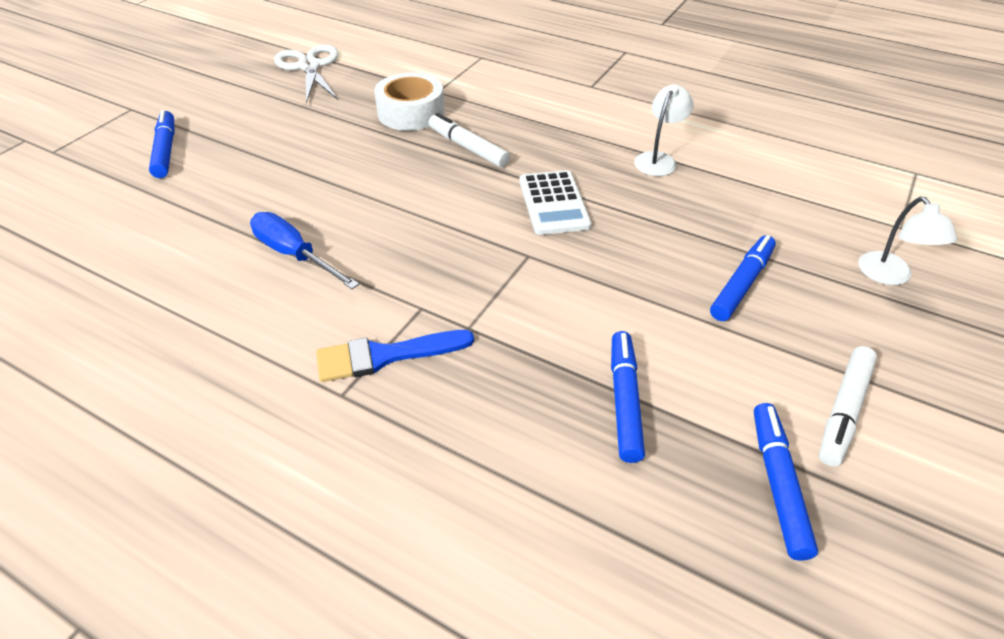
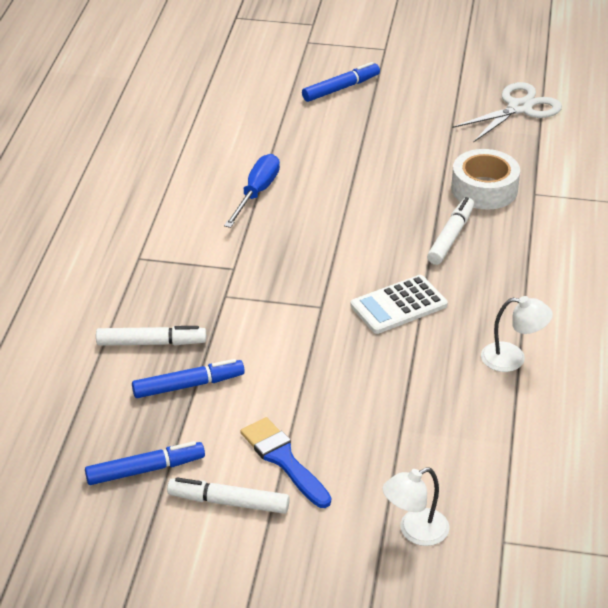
camera: 70 degrees right, 5 degrees down
blue brush [316,330,474,382] -> blue brush moved to [240,417,331,508]
blue marker [710,235,776,321] -> none
none -> white marker [96,326,206,346]

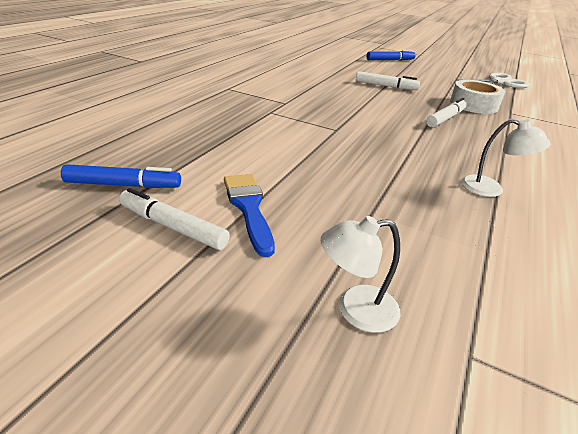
camera: 15 degrees right, 5 degrees down
white marker [96,326,206,346] -> white marker moved to [356,71,420,90]
blue marker [132,359,245,398] -> none
blue screwdriver [224,154,280,228] -> none
white calculator [350,275,448,334] -> none

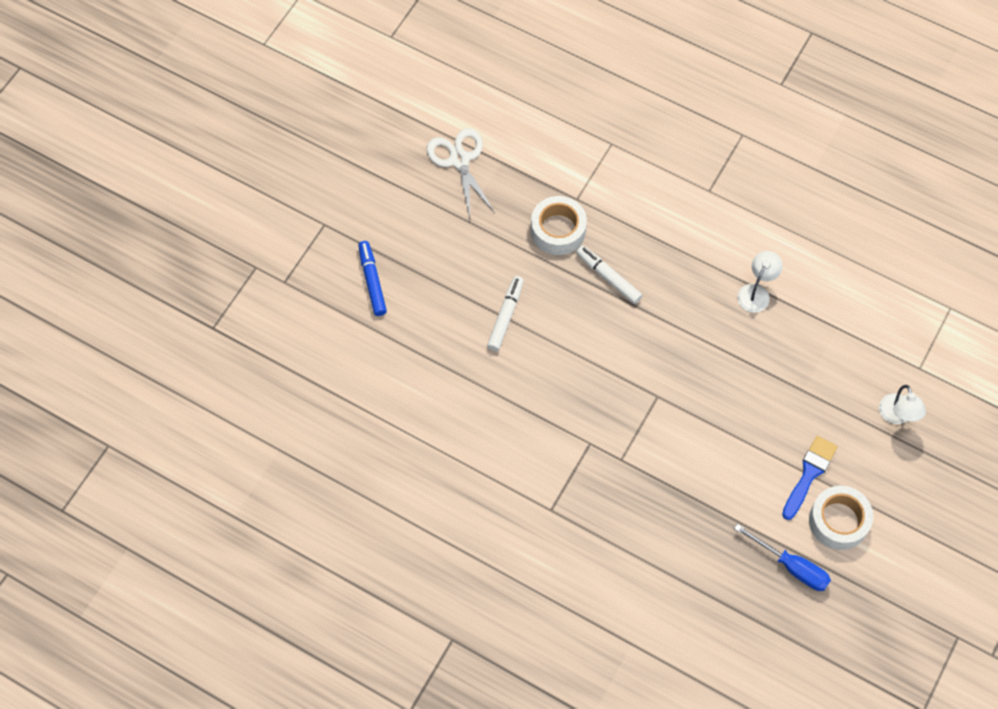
camera: 85 degrees left, 30 degrees up
blue marker [61,164,181,188] -> blue screwdriver [734,524,831,591]
white marker [119,188,230,250] -> white tape [809,486,873,550]
blue brush [224,174,275,257] -> blue brush turned 135 degrees clockwise [782,436,838,520]

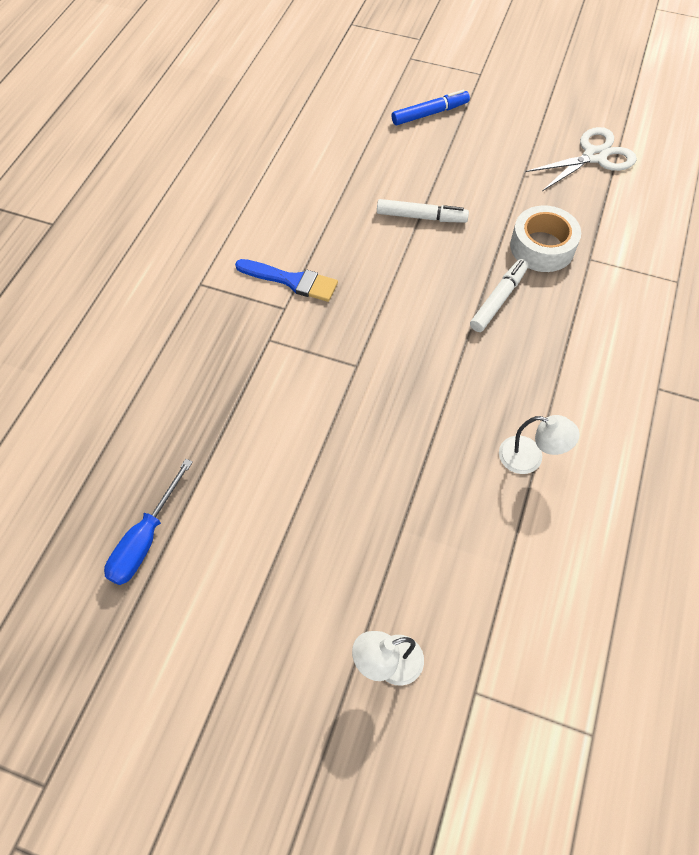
camera: 80 degrees right, 5 degrees down
blue brush [782,436,838,520] -> blue brush moved to [235,259,338,302]
white tape [809,486,873,550] -> none

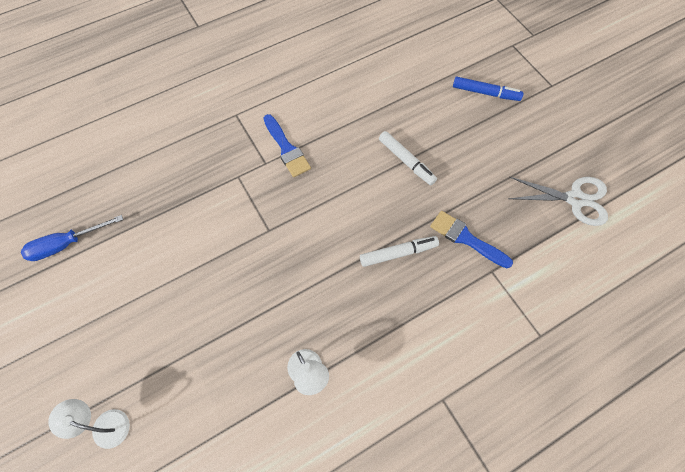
camera: 40 degrees right, 5 degrees up
white tape [510,205,581,272] -> blue brush [430,211,513,268]

